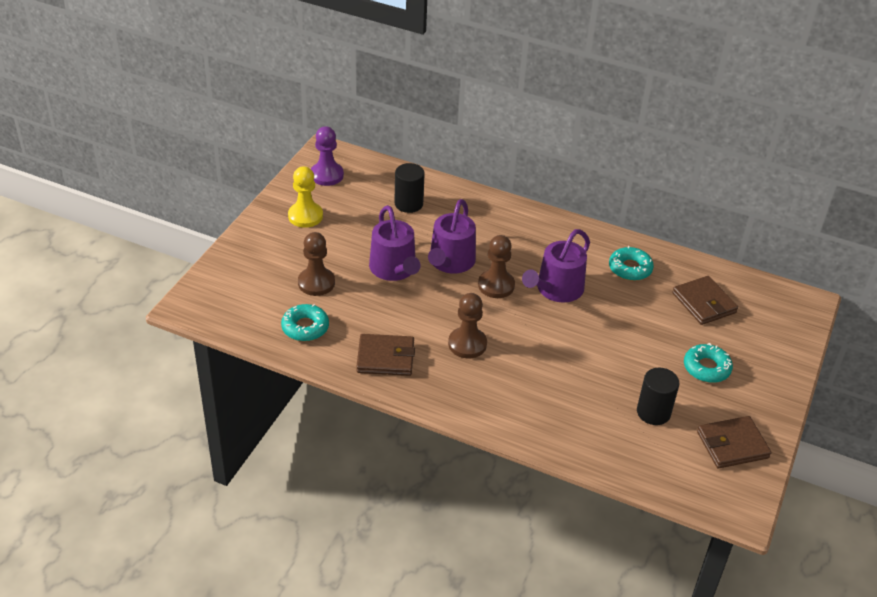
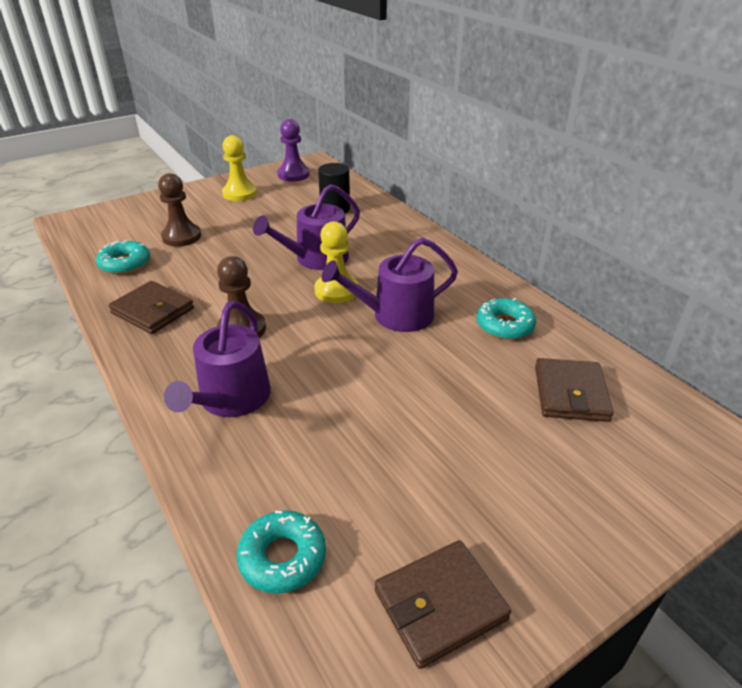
camera: 35 degrees right, 5 degrees down
purple watering can [369,205,421,281] -> purple watering can moved to [164,301,271,417]
brown pawn [478,235,515,298] -> yellow pawn [314,221,358,303]
black cylinder [637,368,680,425] -> none
turquoise donut [684,343,733,383] -> turquoise donut moved to [237,511,326,594]
brown wallet [697,416,771,468] -> brown wallet turned 45 degrees counterclockwise [375,540,511,669]

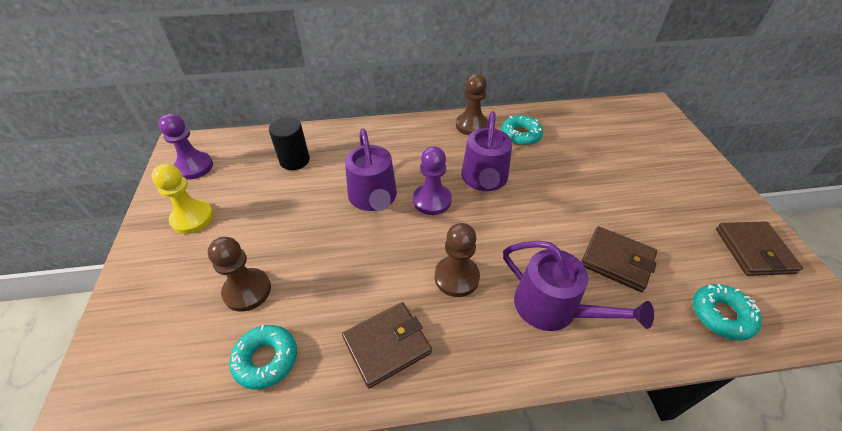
camera: 65 degrees left, 10 degrees up
yellow pawn [314,221,358,303] -> purple pawn [413,146,452,215]
brown wallet [535,358,614,422] -> brown wallet moved to [581,226,657,292]
none -> brown pawn [456,74,488,135]

